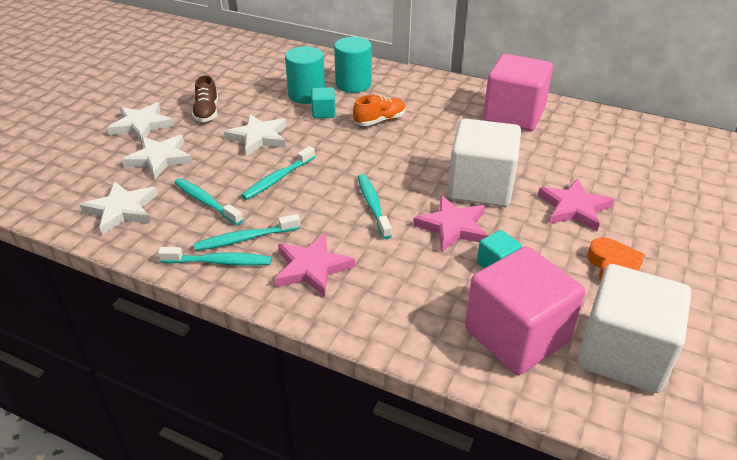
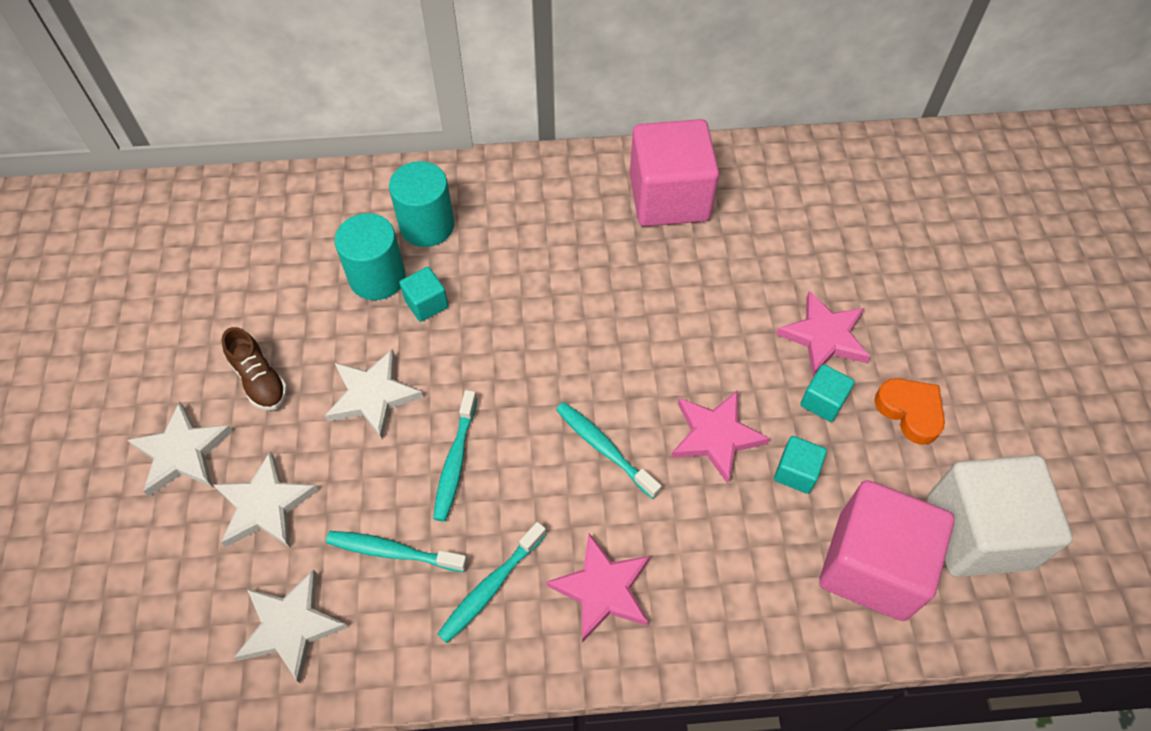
camera: 30 degrees left, 20 degrees up
turquoise toothbrush [158,247,272,266] -> none
orange shoe [353,95,406,126] -> none
white cube [448,118,521,207] -> none
none -> turquoise cube [800,364,855,422]

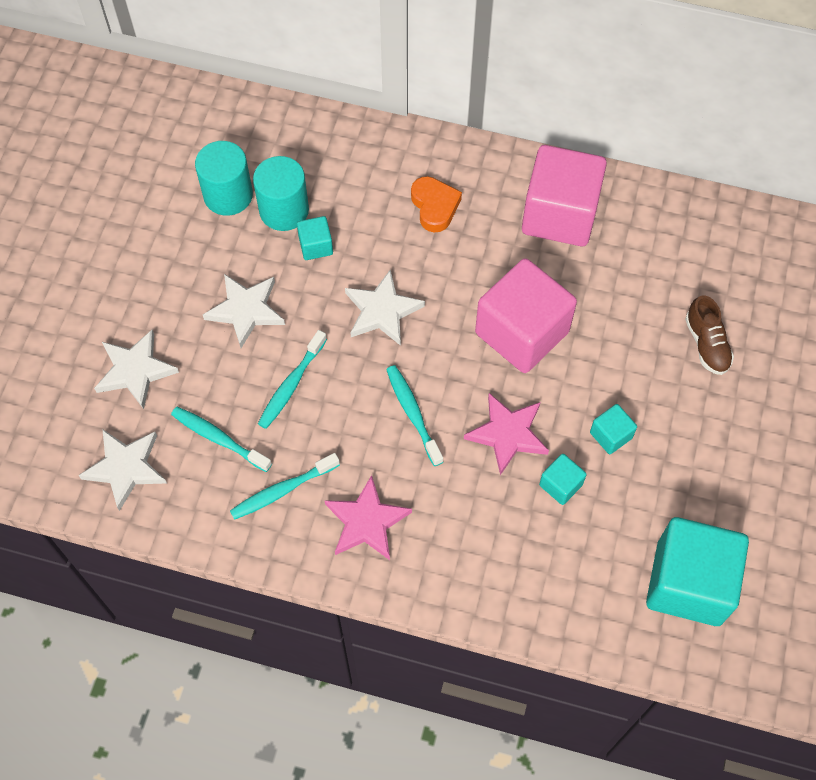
camera: 20 degrees right, 5 degrees up
white star [127,401,233,497] -> white star moved to [345,270,425,346]
brown shoe [221,327,287,410] -> brown shoe moved to [685,295,734,375]
turquoise cylinder [389,161,454,247] -> turquoise cylinder moved to [195,141,253,216]
pink star [776,291,870,376] -> none
pink cube [819,480,955,621] -> pink cube moved to [475,259,577,373]
orange heart [874,378,945,445] -> orange heart moved to [411,176,462,233]
white cube [927,455,1073,577] -> turquoise cube [646,517,749,626]

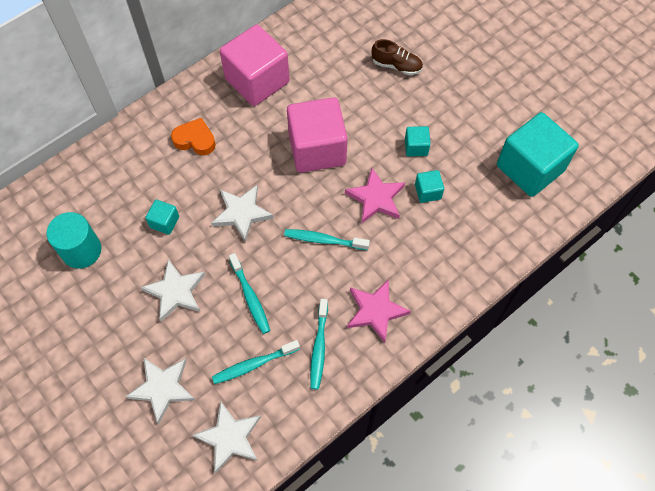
camera: 55 degrees left, 0 degrees up
turquoise cylinder [253,156,309,231] -> none

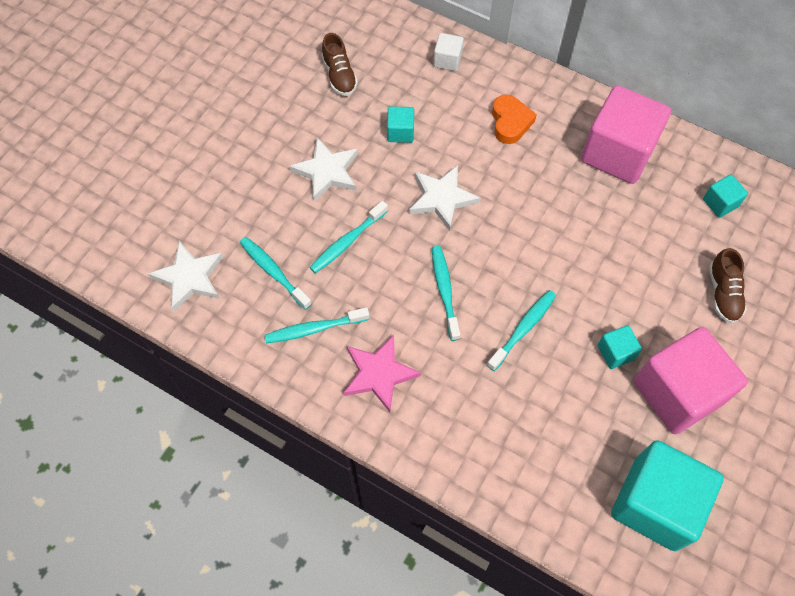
camera: 70 degrees right, 0 degrees up
turquoise cylinder [46,212,101,269] -> brown shoe [322,33,358,96]
white star [125,358,195,424] -> none
pink cube [287,97,347,173] -> pink cube moved to [634,327,748,434]
pink star [345,168,405,223] -> turquoise toothbrush [487,290,556,371]
turquoise cube [415,170,444,203] -> turquoise cube moved to [703,174,748,218]
none -> white cube [433,33,464,71]

